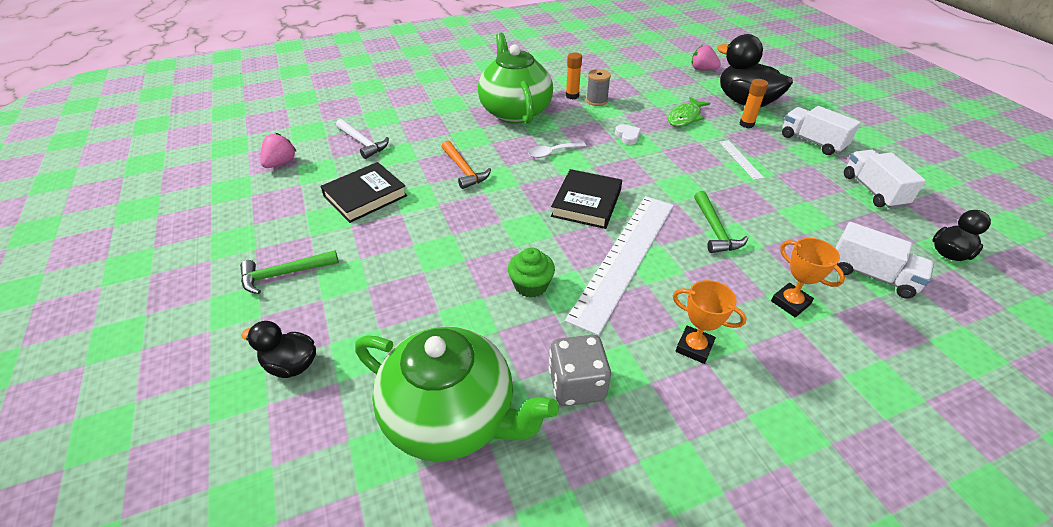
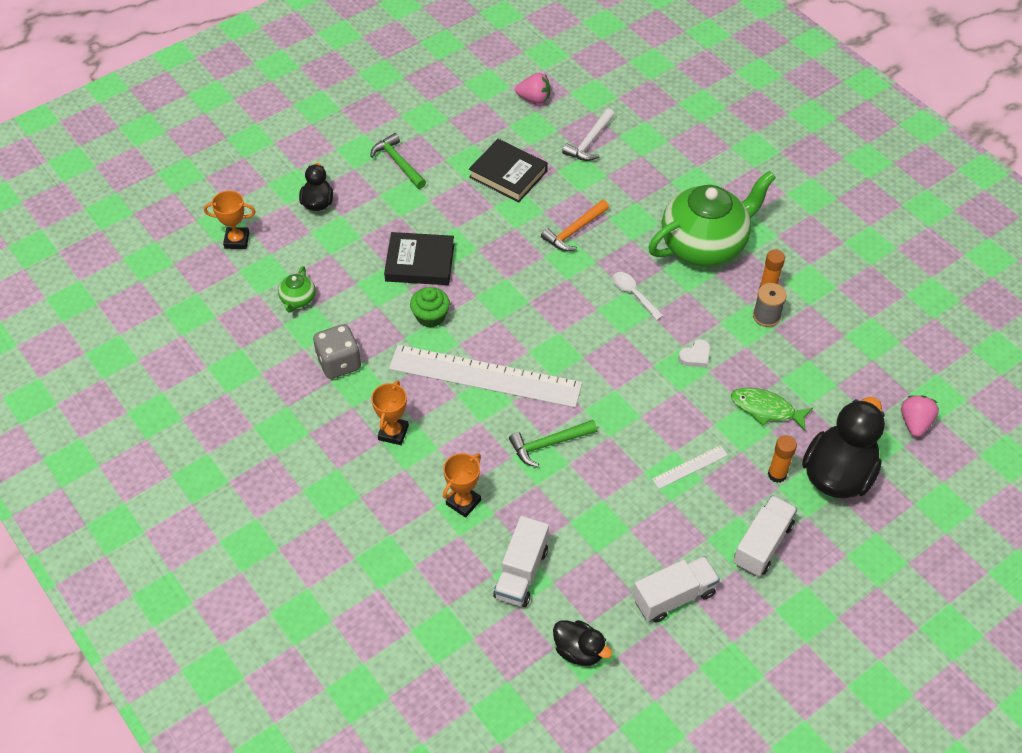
camera: 75 degrees right, 10 degrees up
green teapot [355,326,559,462] -> green teapot [278,266,316,313], size x0.41
black book [551,169,622,229] -> black book moved to [384,232,454,285]
none -> orange trophy [204,191,256,249]

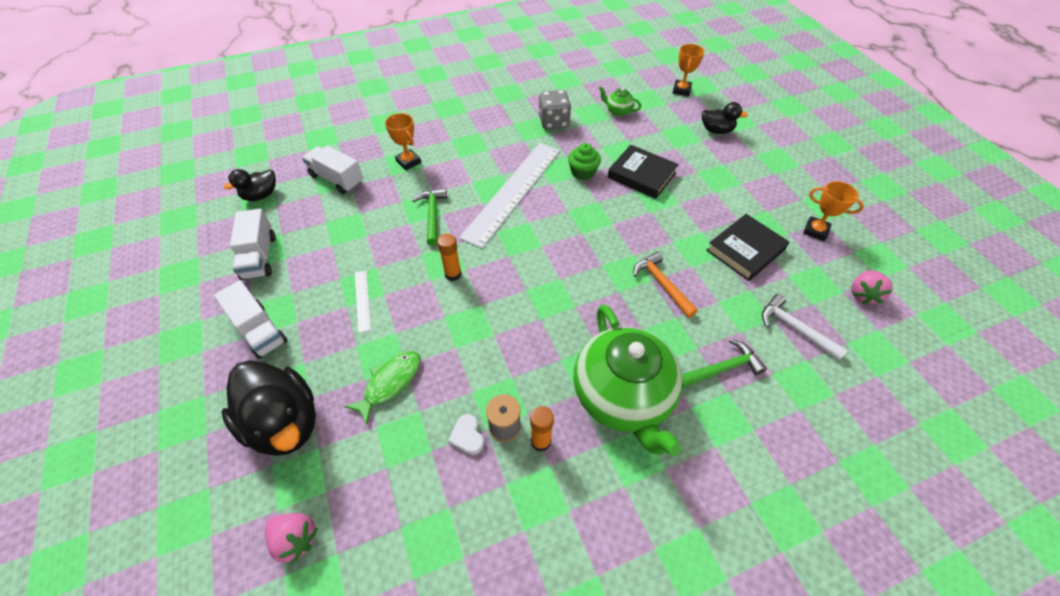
camera: 105 degrees right, 0 degrees up
green hammer [370,133,426,189] -> green hammer moved to [682,339,767,388]
orange trophy [371,380,409,445] -> orange trophy moved to [803,181,864,241]
black book [384,232,454,285] -> black book turned 75 degrees counterclockwise [607,145,679,199]
white spoon [613,272,663,320] -> none
white heart [678,339,710,367] -> white heart moved to [448,414,484,455]
orange glue stick [768,435,797,483] -> orange glue stick moved to [437,234,462,281]

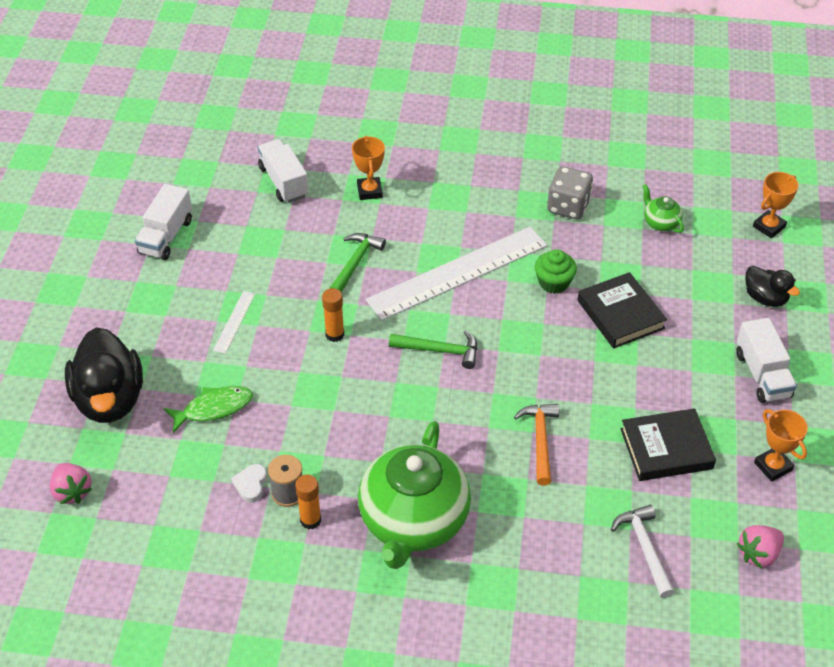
camera: 30 degrees right, 5 degrees down
white truck [214,280,288,359] -> white truck moved to [736,318,797,403]
black duck [224,169,276,201] -> none
green hammer [682,339,767,388] -> green hammer moved to [389,330,477,369]

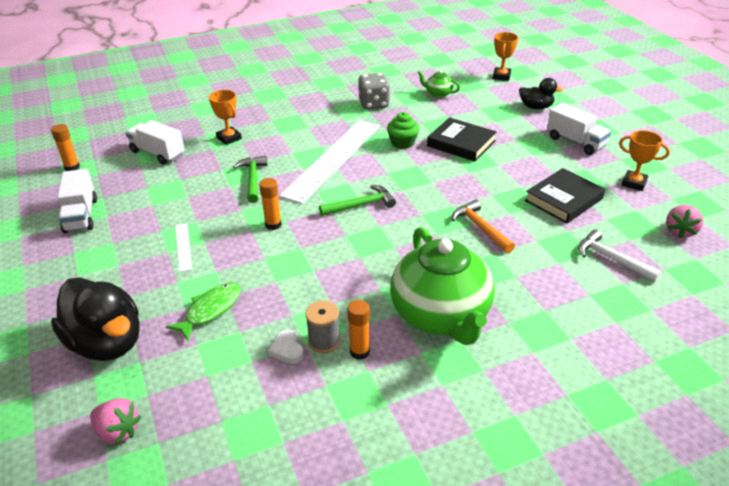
camera: 30 degrees left, 10 degrees down
none -> orange glue stick [51,124,80,171]

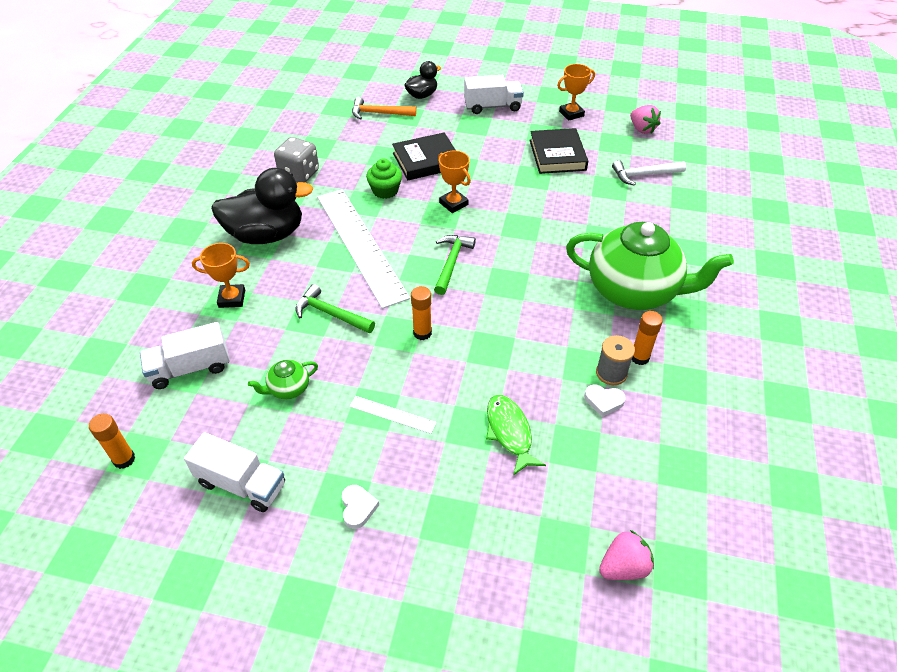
camera: 55 degrees left, 10 degrees up
black duck [51,277,140,361] -> black duck moved to [211,168,314,244]
green teapot [417,70,460,98] -> green teapot moved to [248,359,318,399]
orange hammer [452,200,515,253] -> orange hammer moved to [352,97,417,120]
orange trophy [493,32,518,81] -> orange trophy moved to [438,150,471,213]
none -> white heart [342,485,379,529]

